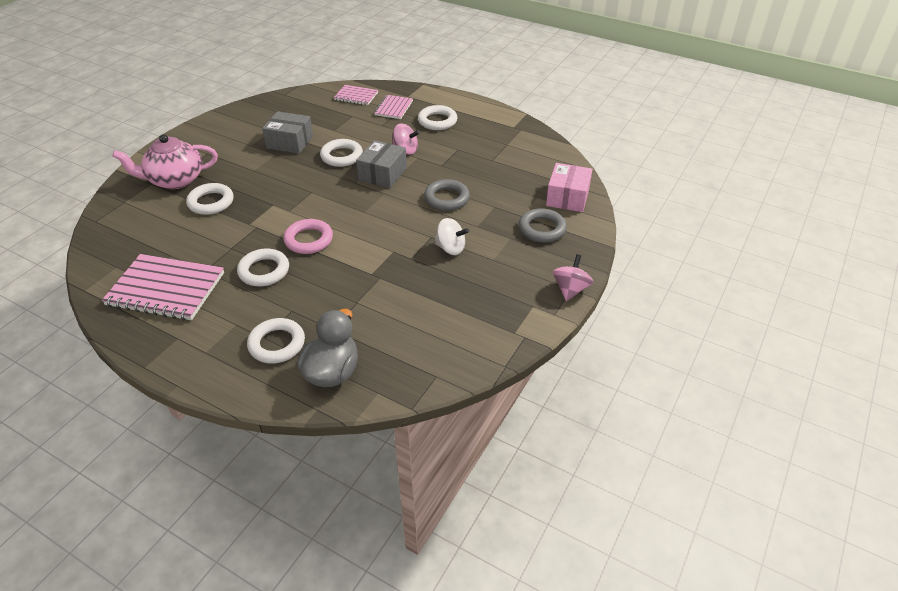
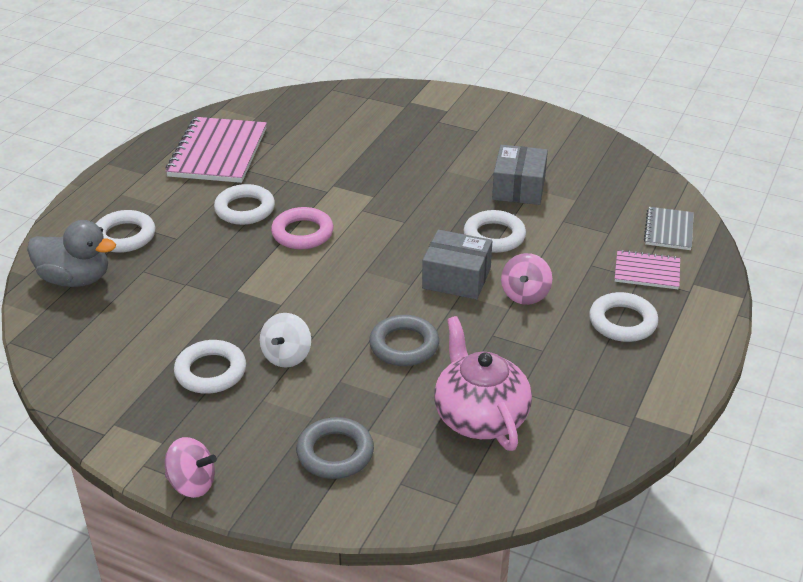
camera: 85 degrees right, 5 degrees down
pink teapot [112,134,218,189] -> pink teapot moved to [434,316,532,451]
white ring [186,183,234,215] -> white ring moved to [174,340,246,394]
pink notebook [334,85,378,105] -> grey notebook [644,207,694,250]
pink box [546,163,592,212] -> none

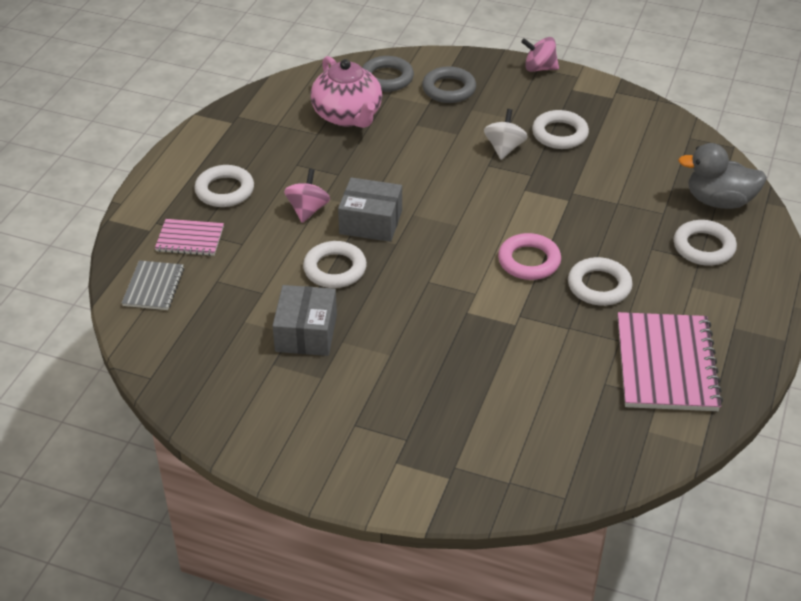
camera: 175 degrees right, 5 degrees up
grey ring [369,315,439,366] -> grey ring moved to [362,56,414,92]

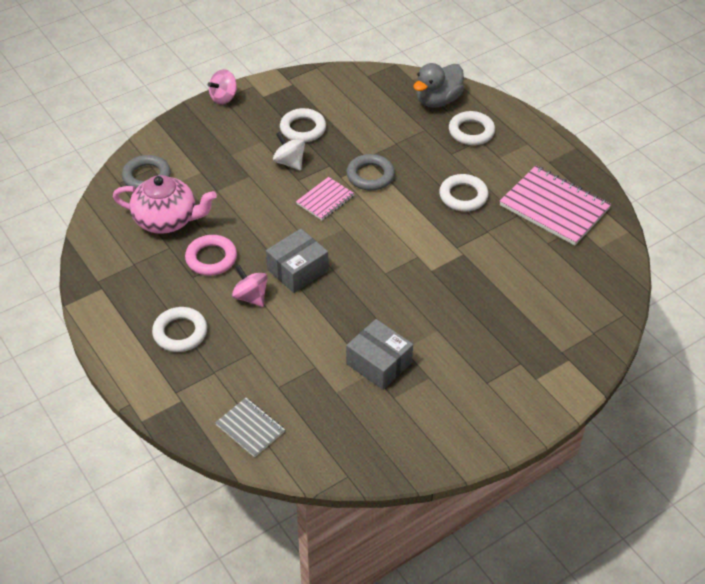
camera: 55 degrees left, 5 degrees up
pink notebook [155,219,224,256] -> pink notebook moved to [296,177,355,220]
white ring [303,241,367,288] -> none
grey ring [422,66,476,103] -> grey ring moved to [346,154,395,191]
pink ring [498,233,561,280] -> pink ring moved to [185,235,237,276]

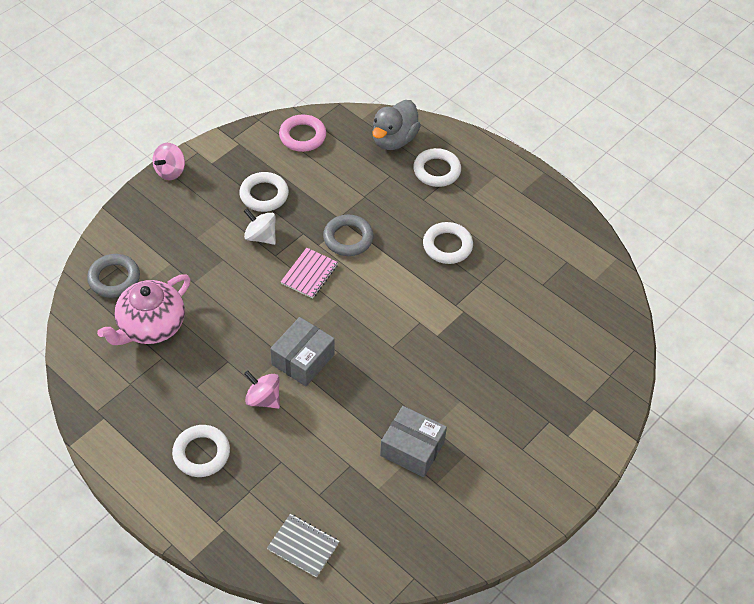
camera: 15 degrees left, 5 degrees up
pink teapot [113,175,217,234] -> pink teapot turned 135 degrees clockwise [97,274,190,345]
pink ring [185,235,237,276] -> pink ring moved to [279,114,326,152]
pink notebook [500,166,611,245] -> none

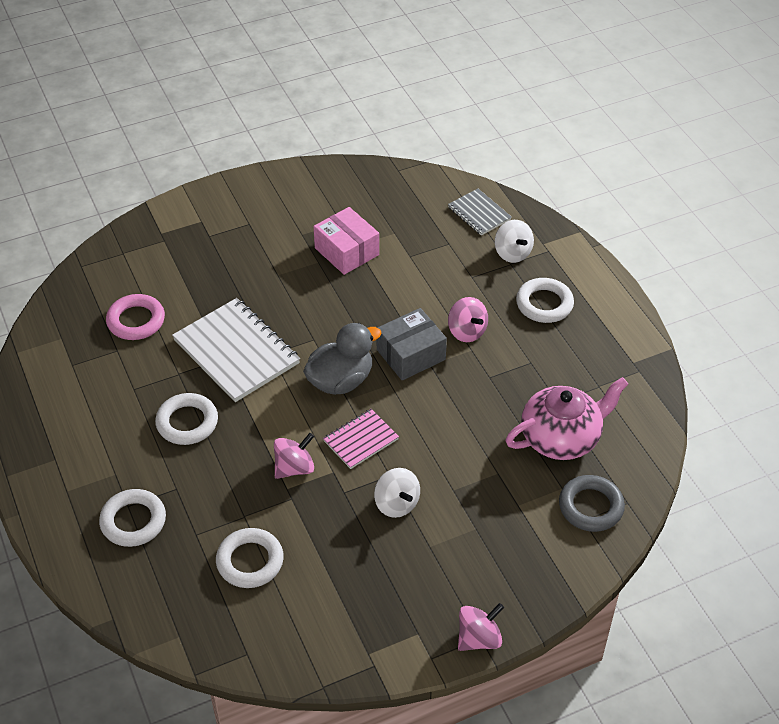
camera: 155 degrees left, 5 degrees down
white ring [239,172,289,212] -> white ring moved to [216,528,284,588]
pink ring [279,114,326,152] -> pink ring moved to [106,294,165,340]
grey ring [323,215,374,256] -> pink spinning top [274,433,314,479]
grey duck [372,100,421,150] -> grey duck moved to [303,323,382,395]
grey box [380,406,447,477] -> pink box [314,207,379,275]
none -> white notebook [172,298,300,402]
none -> white spinning top [495,220,534,263]

